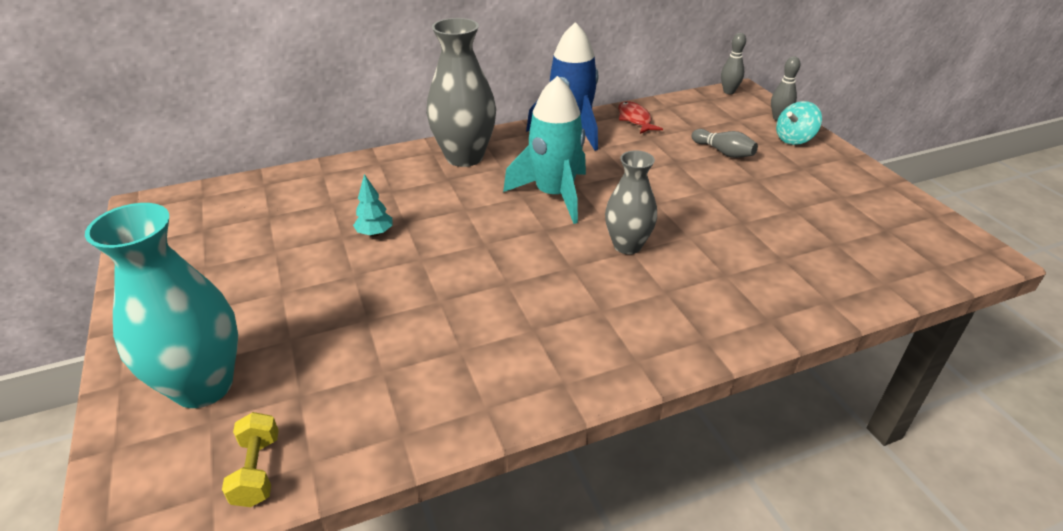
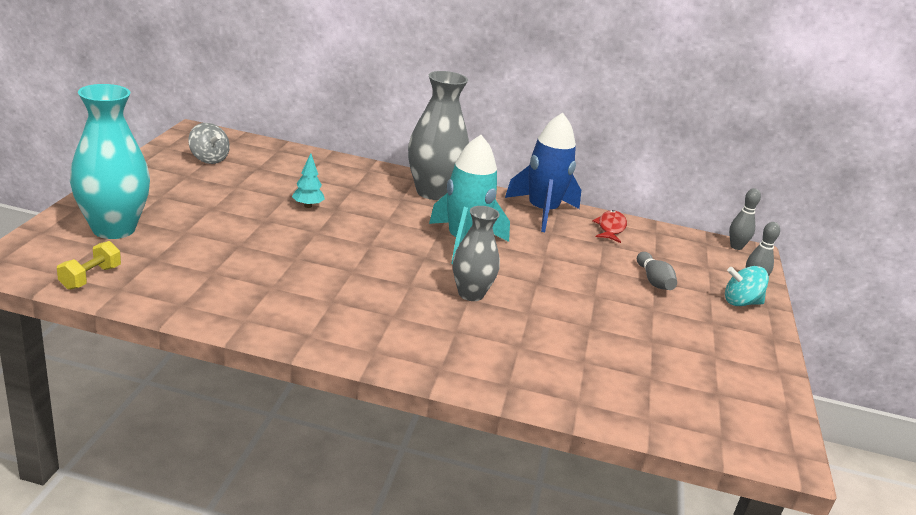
camera: 30 degrees right, 10 degrees down
none -> grey spinning top [188,123,230,164]

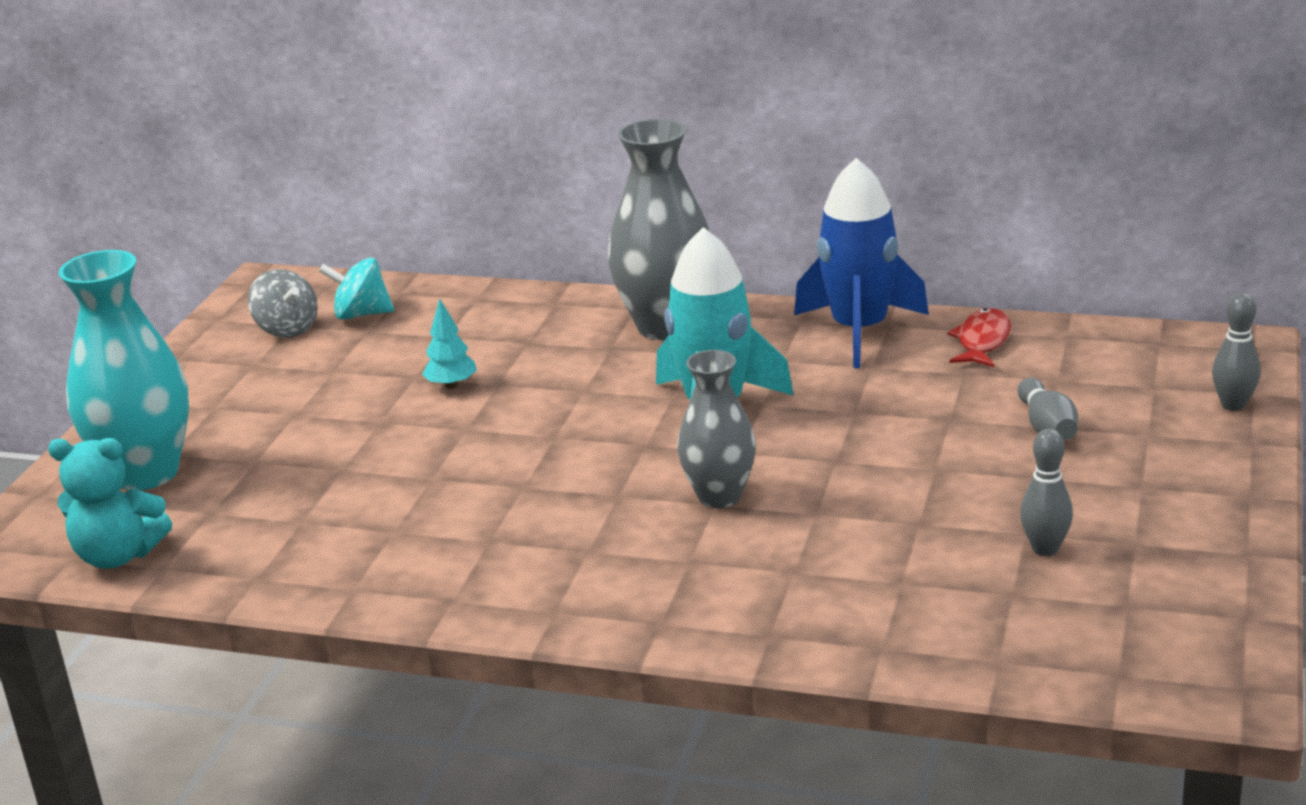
camera: 10 degrees right, 0 degrees up
yellow dumbbell [57,241,121,290] -> turquoise teddy bear [48,438,172,569]
turquoise spinning top [725,266,769,306] -> turquoise spinning top moved to [319,258,394,320]
grey bowling pin [729,188,761,250] -> grey bowling pin moved to [1020,428,1073,556]

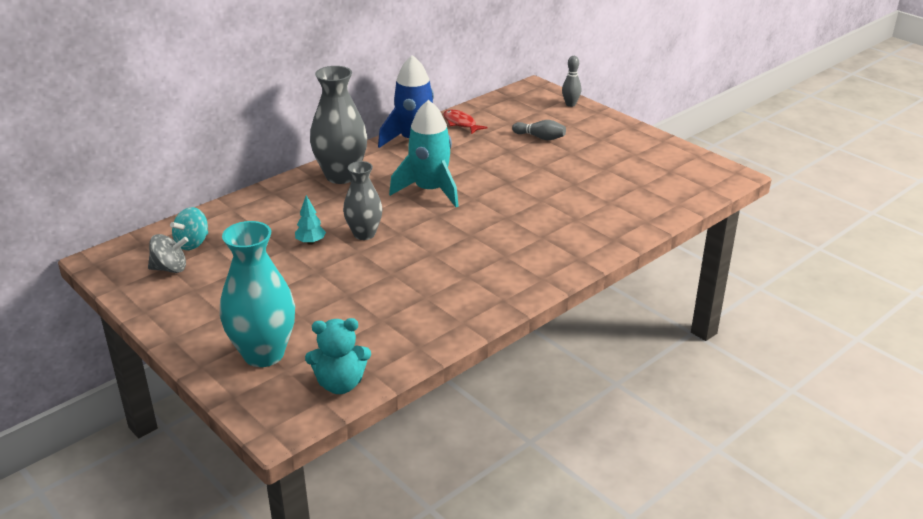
camera: 60 degrees left, 5 degrees up
turquoise teddy bear [48,438,172,569] -> turquoise teddy bear turned 45 degrees clockwise [305,318,371,394]
grey vase [677,350,756,508] -> grey vase moved to [343,161,383,240]
grey bowling pin [1020,428,1073,556] -> none

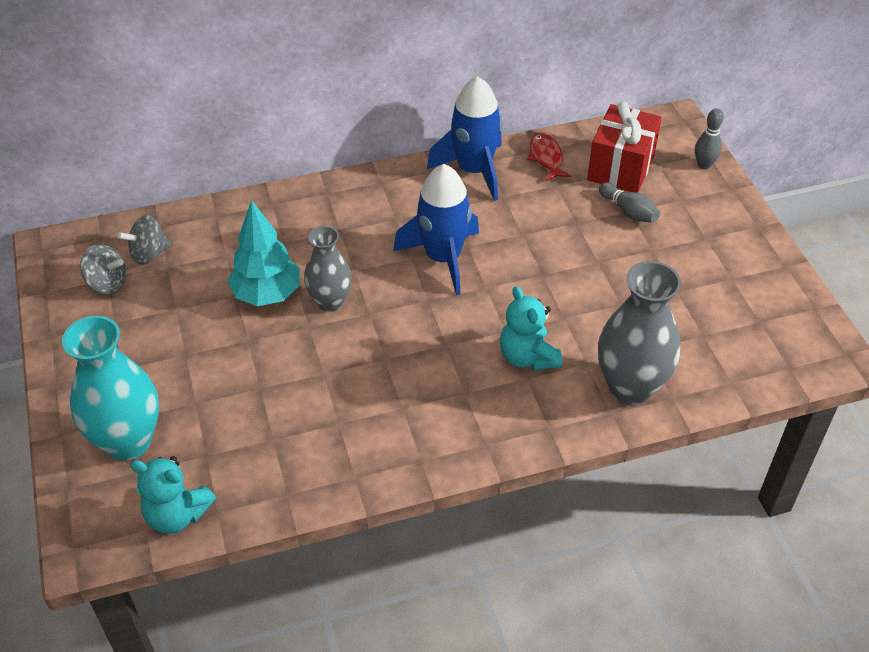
camera: 25 degrees right, 15 degrees up
turquoise spinning top [170,207,208,250] -> grey spinning top [117,215,171,265]
turquoise tree [295,195,326,245] -> turquoise tree [227,200,300,306], size x1.96
grey vase [310,66,367,184] -> grey vase moved to [598,261,681,405]
turquoise rocket [389,100,459,207] -> blue rocket [393,164,479,295]
none -> turquoise teddy bear [500,286,562,370]
none -> red gift [587,101,662,193]

